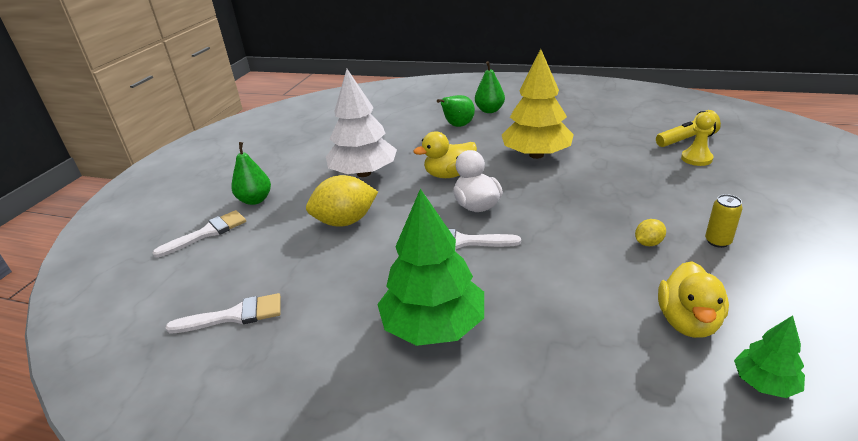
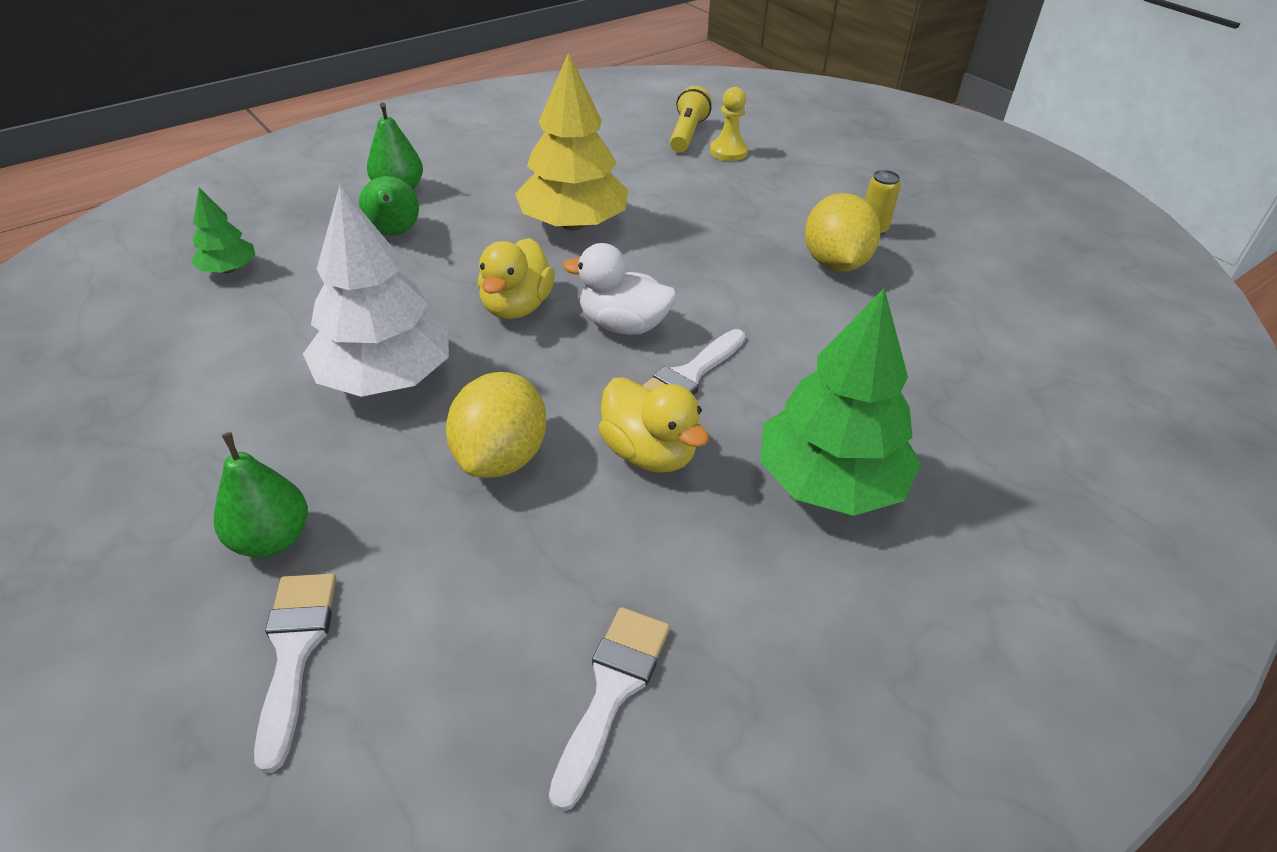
camera: 60 degrees left, 10 degrees up
yellow lemon [635,219,666,246] -> yellow lemon [805,193,880,272], size x2.11
yellow duck [658,261,729,338] -> yellow duck moved to [599,377,709,473]
green tree [734,315,805,398] -> green tree moved to [191,188,255,273]

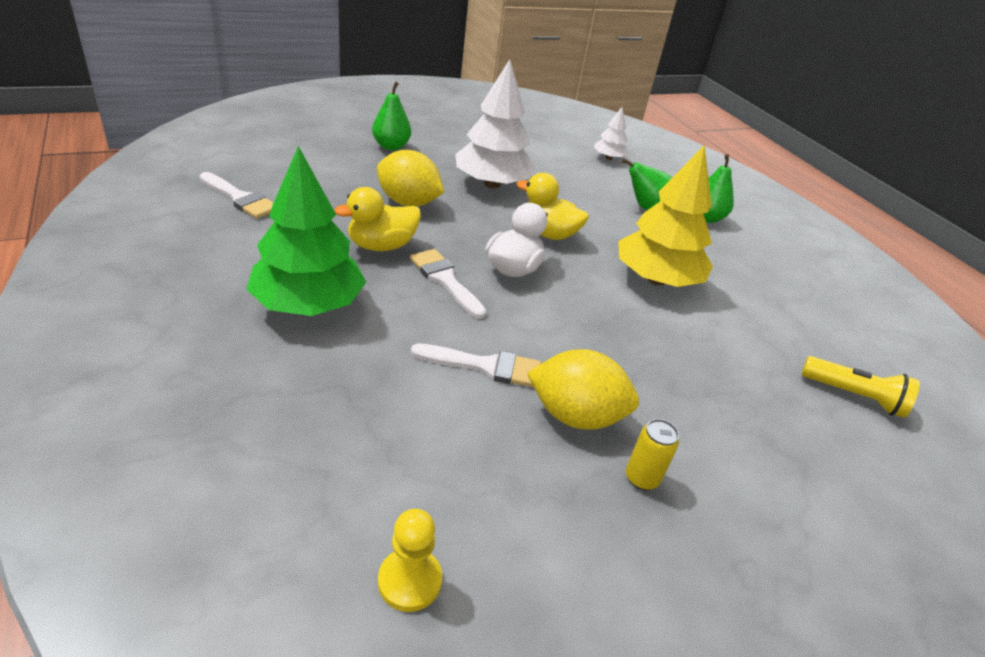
camera: 100 degrees right, 5 degrees down
green tree [191,188,255,273] -> white tree [594,107,628,160]
white brush [254,574,336,773] -> white brush moved to [411,343,542,387]
yellow pawn [710,87,748,161] -> yellow pawn moved to [378,509,442,612]

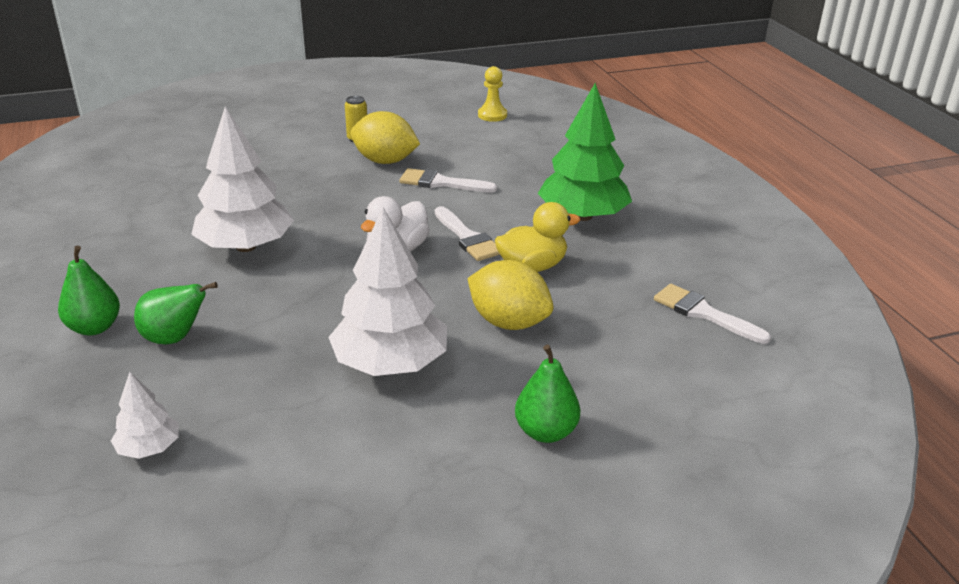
camera: 170 degrees left, 5 degrees down
yellow duck [517,173,589,240] -> none
yellow tree [618,145,713,287] -> white tree [191,107,294,252]
yellow flashlight [802,356,920,418] -> none

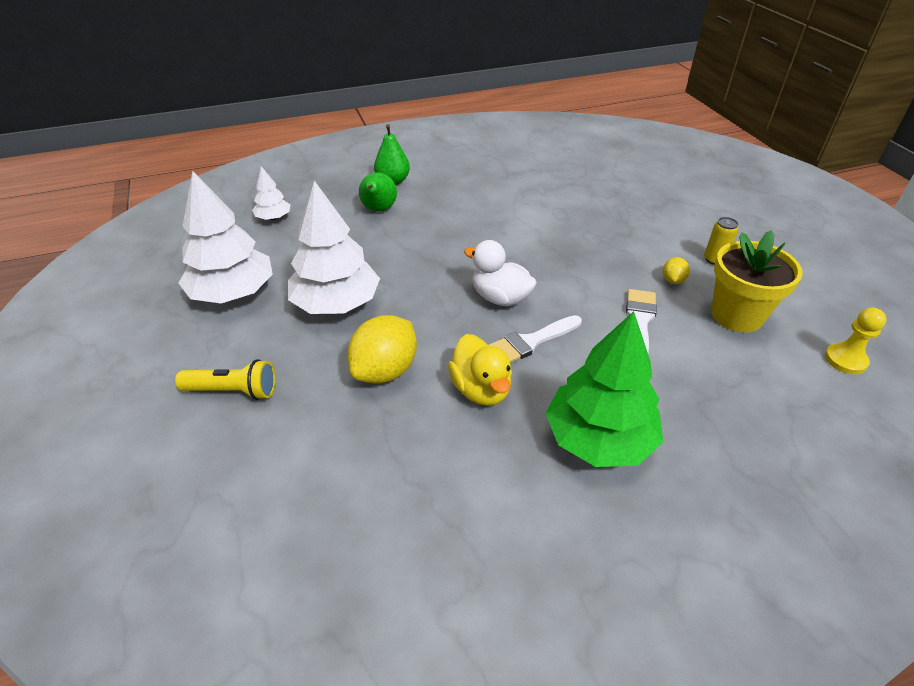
camera: 90 degrees right, 10 degrees up
white tree [191,107,294,252] -> white tree moved to [179,171,273,303]
yellow lemon [350,111,420,164] -> yellow lemon [663,257,690,284], size x0.47
green pear [515,345,580,443] -> yellow flashlight [175,359,276,400]
white brush [654,284,771,344] -> none
none -> yellow flower pot [711,230,803,333]

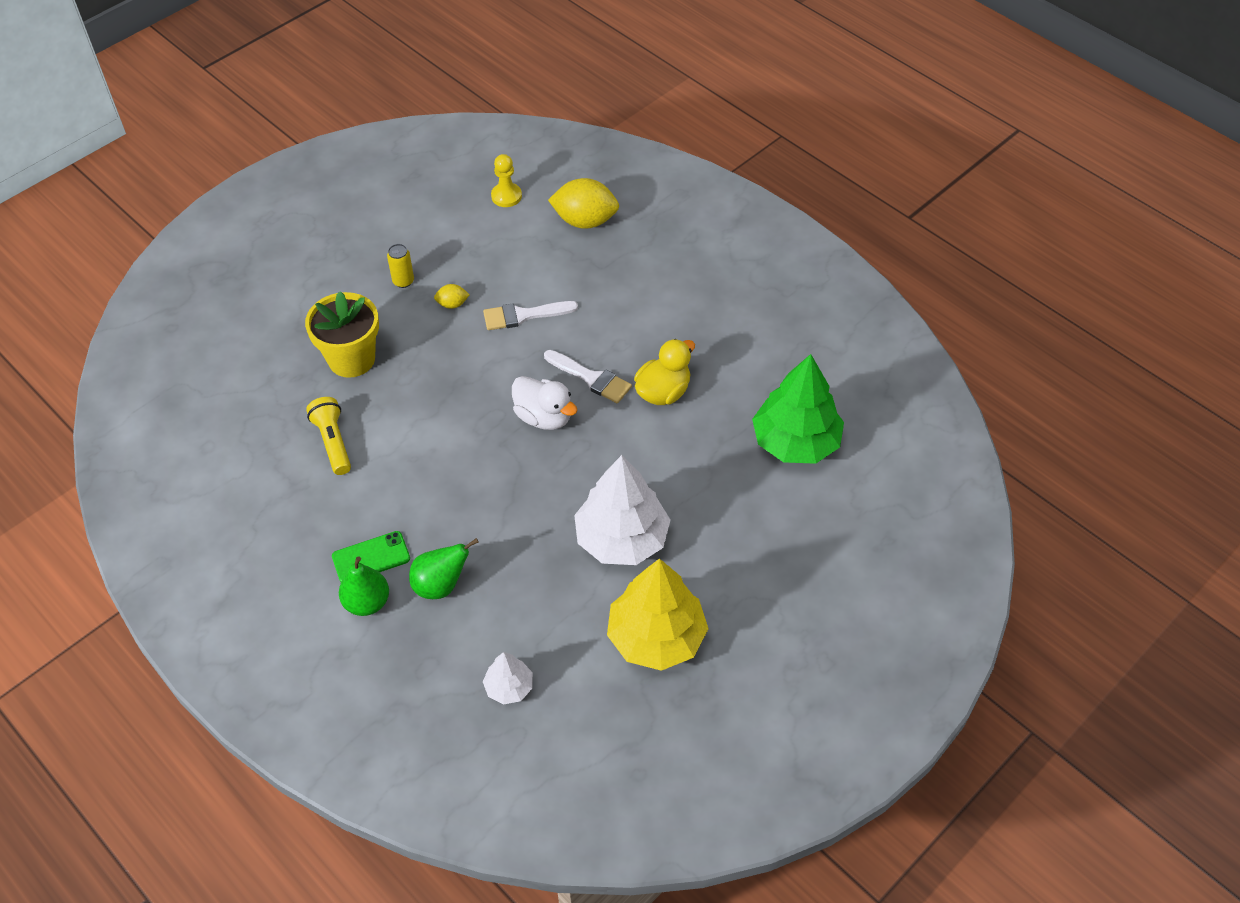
camera: 115 degrees left, 10 degrees up
yellow flashlight [175,359,276,400] -> yellow flashlight moved to [306,397,351,475]
white tree [179,171,273,303] -> yellow tree [607,558,709,671]
yellow lemon [348,315,417,384] -> yellow lemon moved to [548,178,619,229]
white duck [464,240,537,306] -> white duck turned 60 degrees counterclockwise [512,376,577,430]
green tree [545,311,663,467] -> green tree moved to [752,354,844,464]
yellow flower pot [711,230,803,333] -> yellow flower pot moved to [305,291,379,378]
none -> green phone [332,531,410,582]

